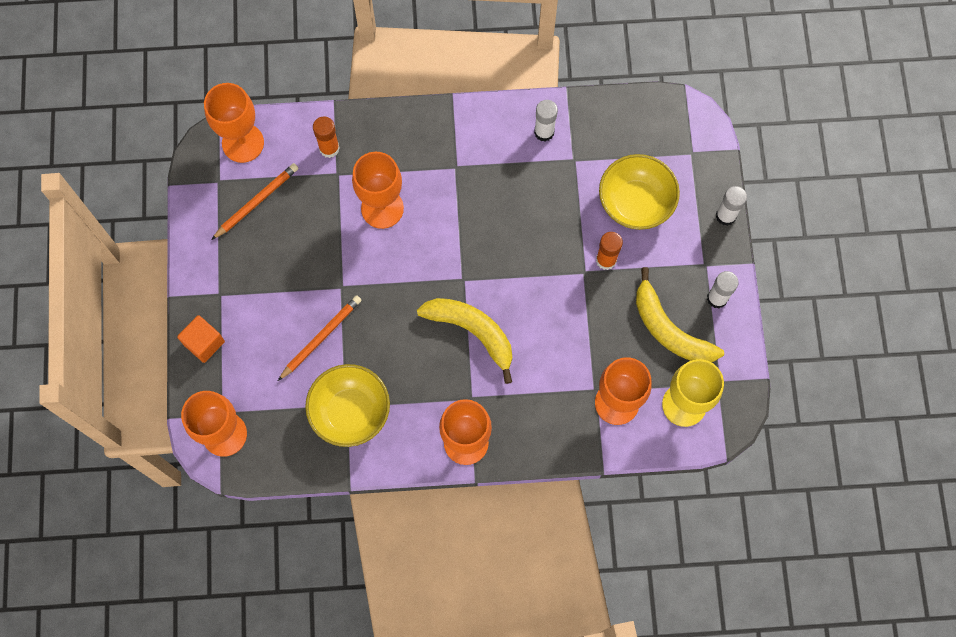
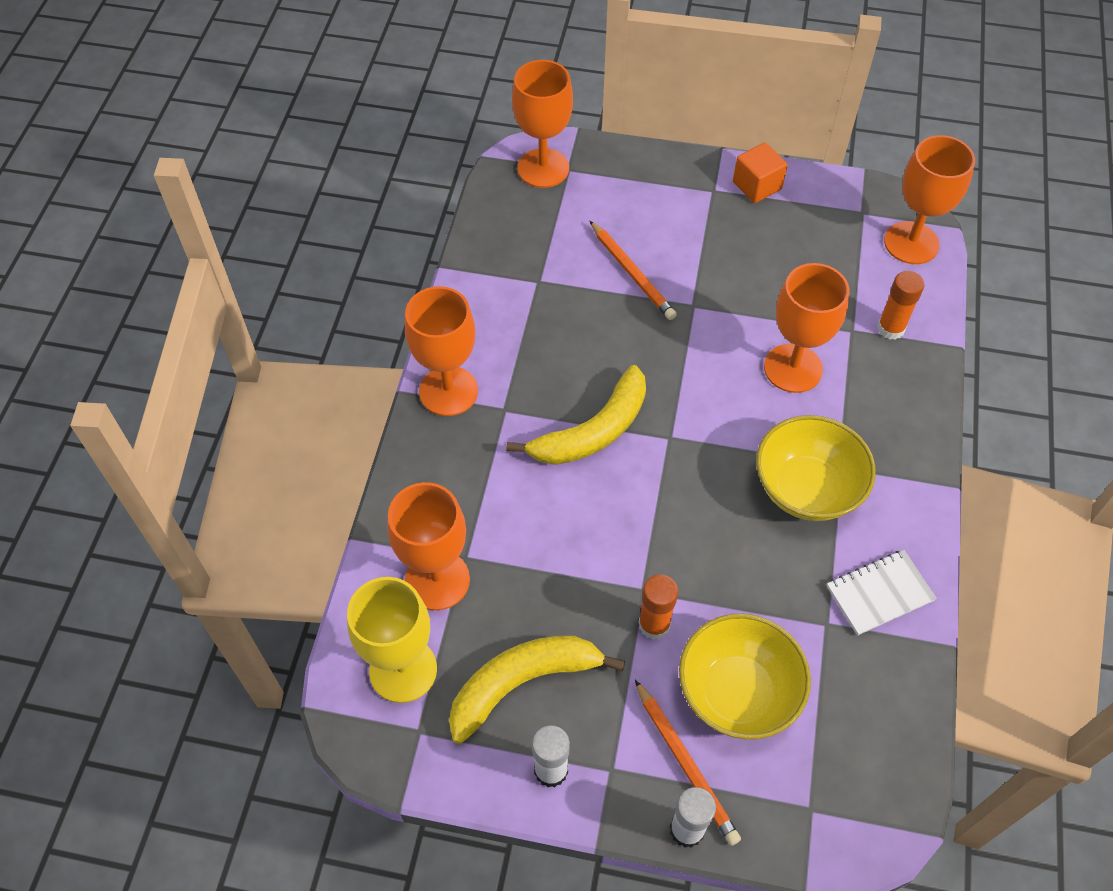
camera: 105 degrees right, 15 degrees down
orange cube [177,315,225,363] -> orange cube moved to [733,143,788,203]
orange pencil [211,163,298,240] -> orange pencil moved to [635,680,741,846]
yellow bowl [305,364,390,447] -> yellow bowl moved to [756,415,876,521]
white glue stick [534,100,558,142] -> white notebook [827,550,937,636]

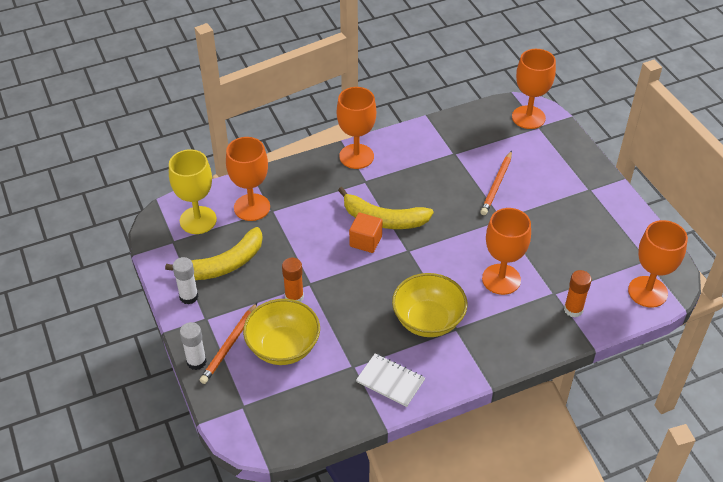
camera: 55 degrees right, 10 degrees down
yellow banana [449,636,625,744] -> yellow banana turned 120 degrees clockwise [165,227,263,280]
orange cube [733,143,788,203] -> orange cube moved to [349,213,382,253]

